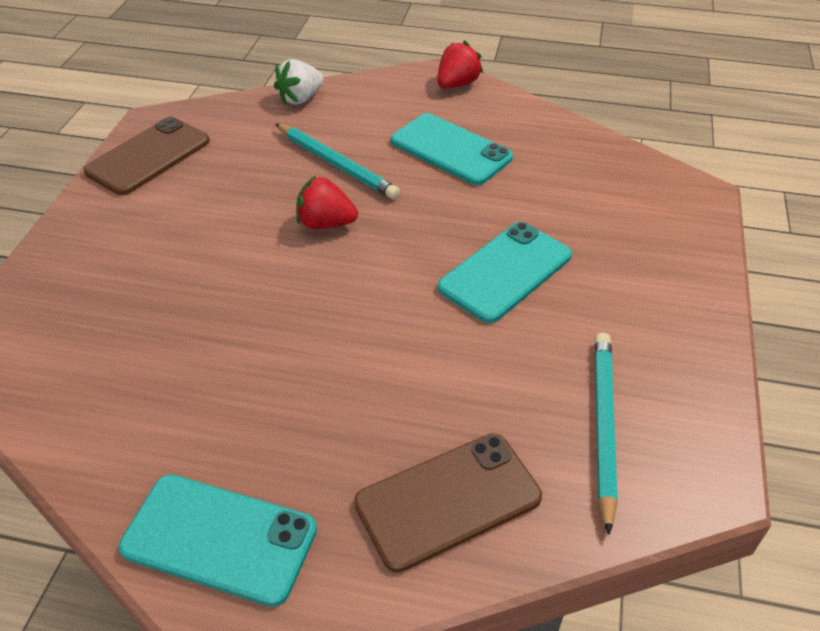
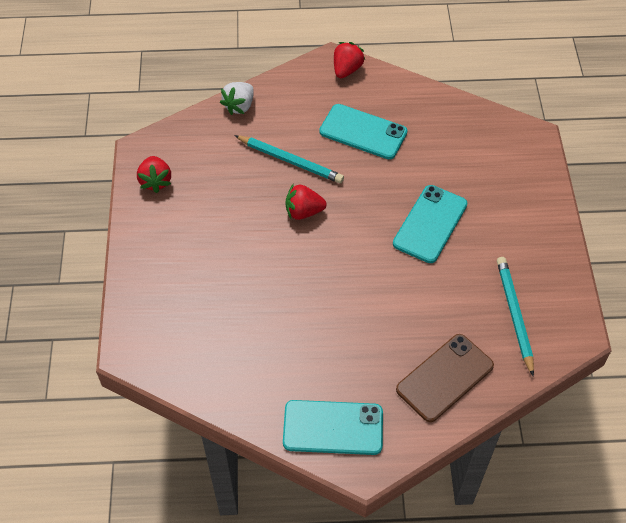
camera: 15 degrees left, 10 degrees up
brown phone [84,117,210,195] -> red strawberry [137,156,171,193]

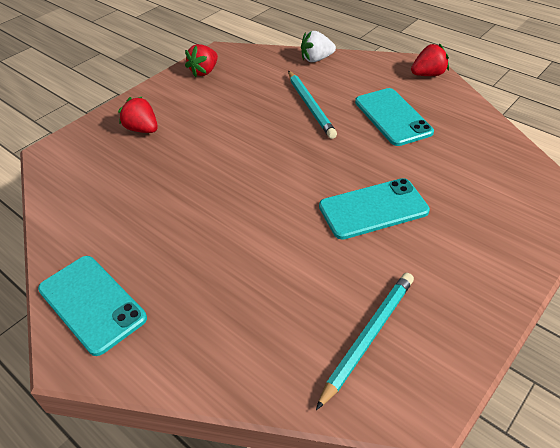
camera: 45 degrees right, 10 degrees down
red strawberry [286,183,327,220] -> red strawberry moved to [118,96,158,133]
brown phone [396,334,494,422] -> none

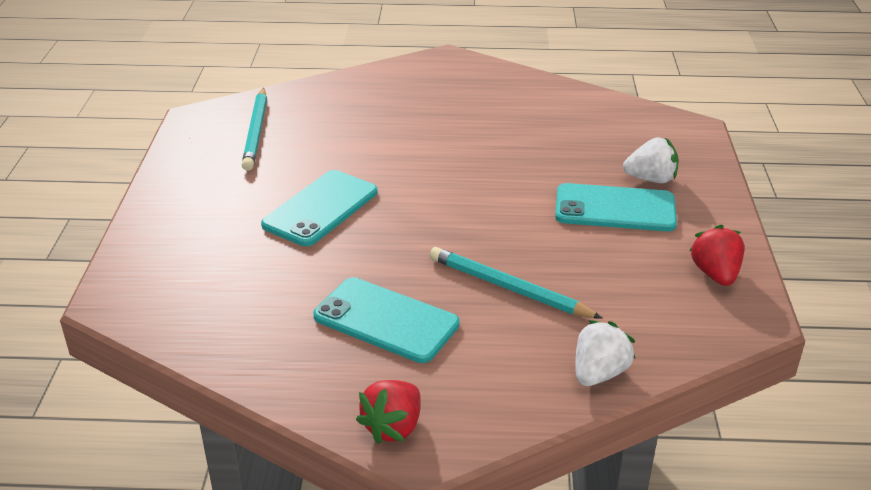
camera: 140 degrees right, 10 degrees down
turquoise phone [38,256,147,356] -> turquoise phone moved to [555,183,677,231]
red strawberry [118,96,158,133] -> white strawberry [623,137,679,183]

